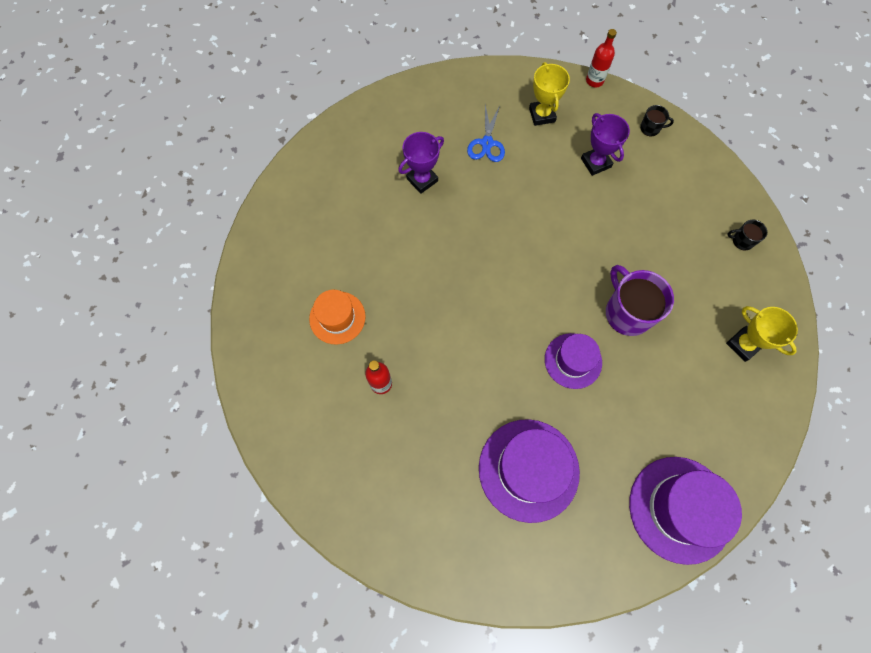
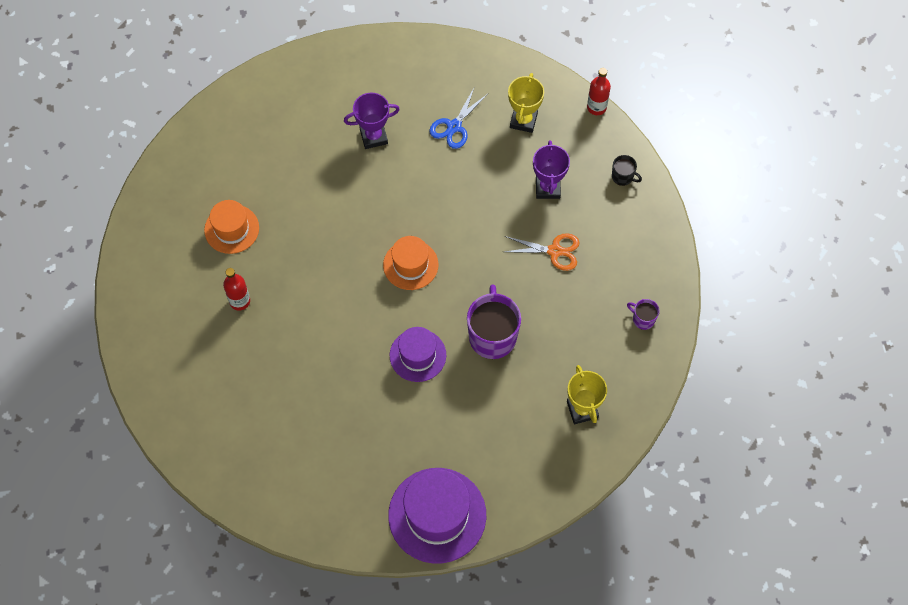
camera: 25 degrees right, 5 degrees down
purple hat [479,419,580,523] -> none
black mug [727,220,767,250] -> purple mug [627,299,659,330]
none -> orange hat [383,236,438,290]
none -> orange scissors [504,233,579,271]

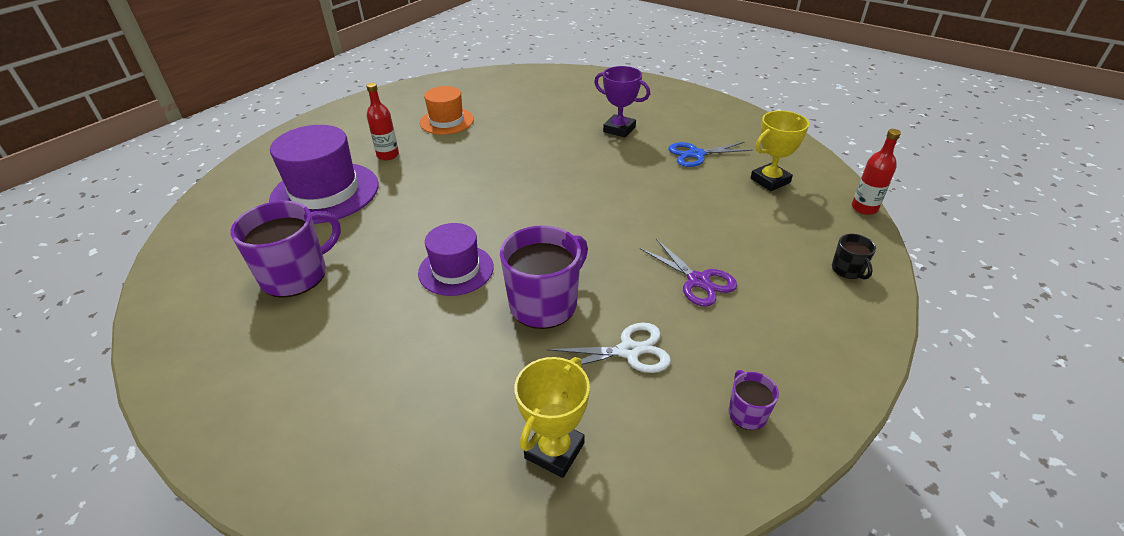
camera: 45 degrees right, 25 degrees down
orange hat [383,236,438,290] -> none
purple hat [388,468,486,564] -> purple hat moved to [269,125,378,224]
orange scissors [504,233,579,271] -> purple scissors [640,239,737,307]
purple trophy [533,140,570,199] -> none
none -> purple mug [230,201,341,298]
none -> white scissors [547,323,671,373]

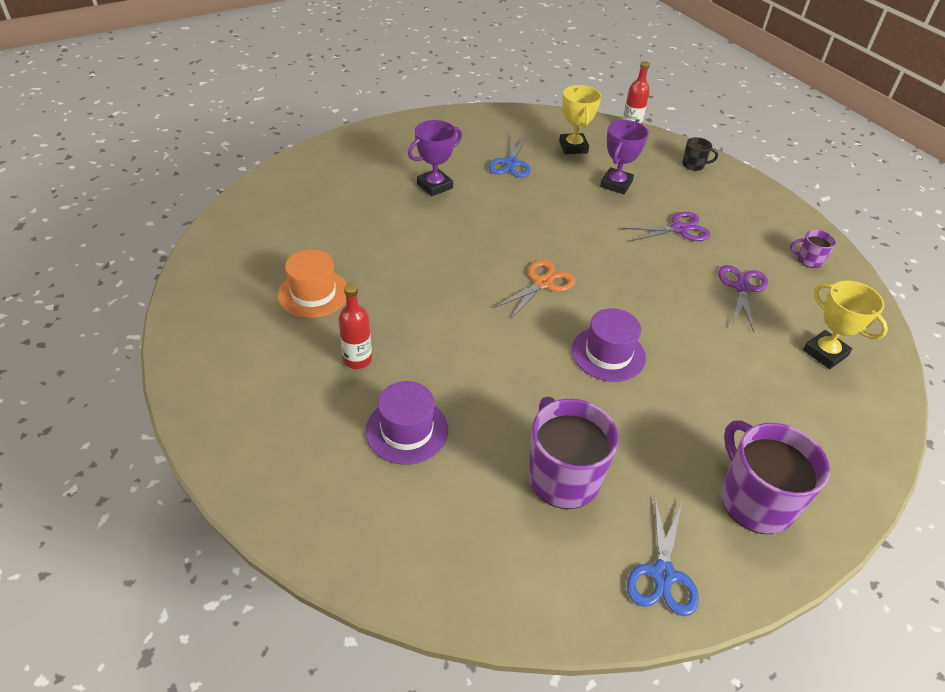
camera: 70 degrees left, 5 degrees up
purple hat [269,125,378,224] -> purple hat [365,381,448,465], size x0.61
purple mug [500,226,588,329] -> purple mug moved to [721,420,830,534]
white scissors [547,323,671,373] -> purple scissors [718,265,768,332]
none -> orange scissors [494,260,576,320]
none -> purple trophy [600,120,649,194]
none -> blue scissors [627,498,699,616]

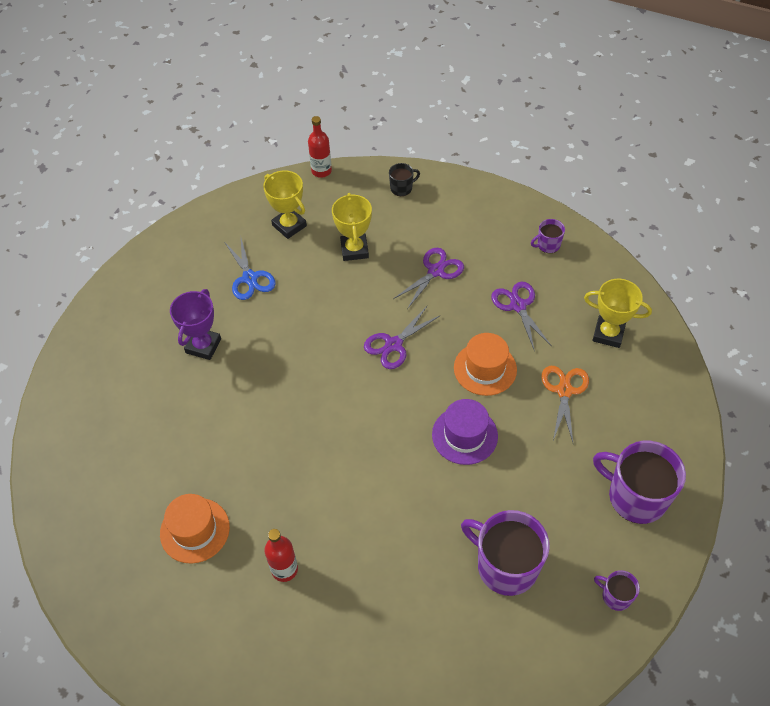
camera: 30 degrees left, 10 degrees up
purple hat [365,381,448,465] -> none
orange scissors [494,260,576,320] -> orange scissors moved to [541,366,589,442]
purple trophy [600,120,649,194] -> yellow trophy [332,193,372,261]
blue scissors [627,498,699,616] -> purple mug [594,570,640,611]
none -> purple scissors [364,306,441,369]
none -> orange hat [454,333,517,396]

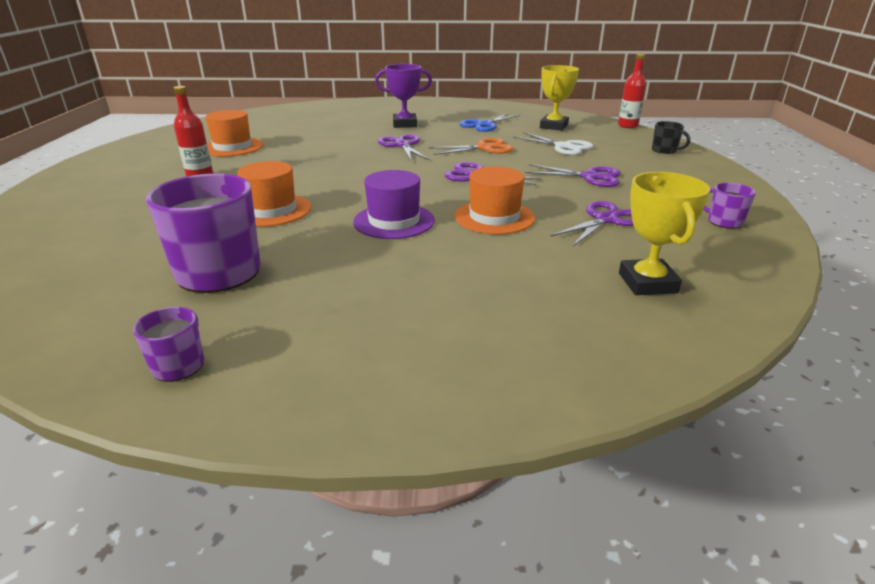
camera: 65 degrees right, 25 degrees down
yellow trophy [332,193,372,261] -> white scissors [513,132,593,155]
orange scissors [541,366,589,442] -> orange scissors moved to [429,138,514,155]
purple mug [593,441,686,524] -> none
none -> orange hat [237,161,311,227]
none -> purple scissors [378,134,429,160]

